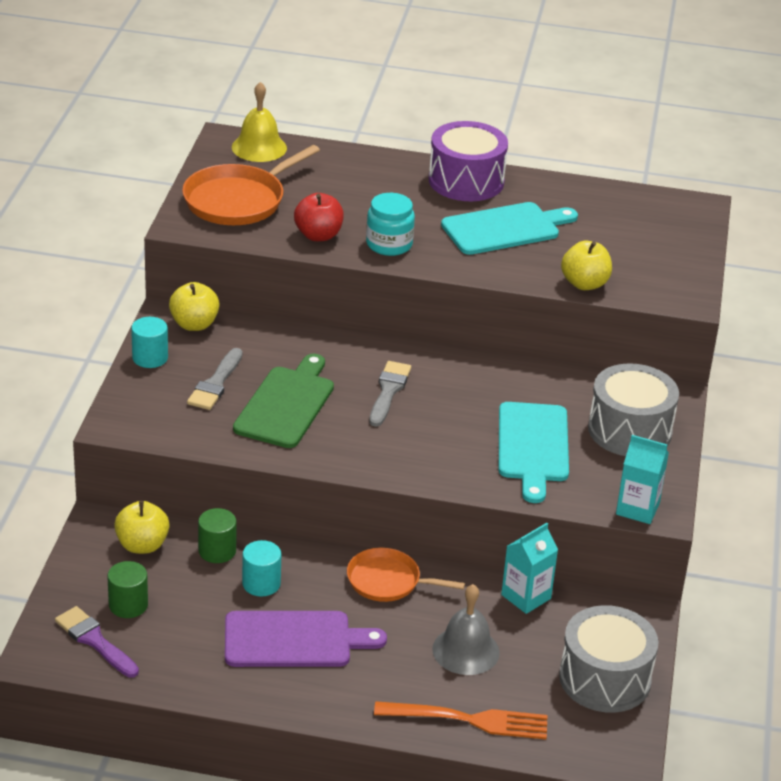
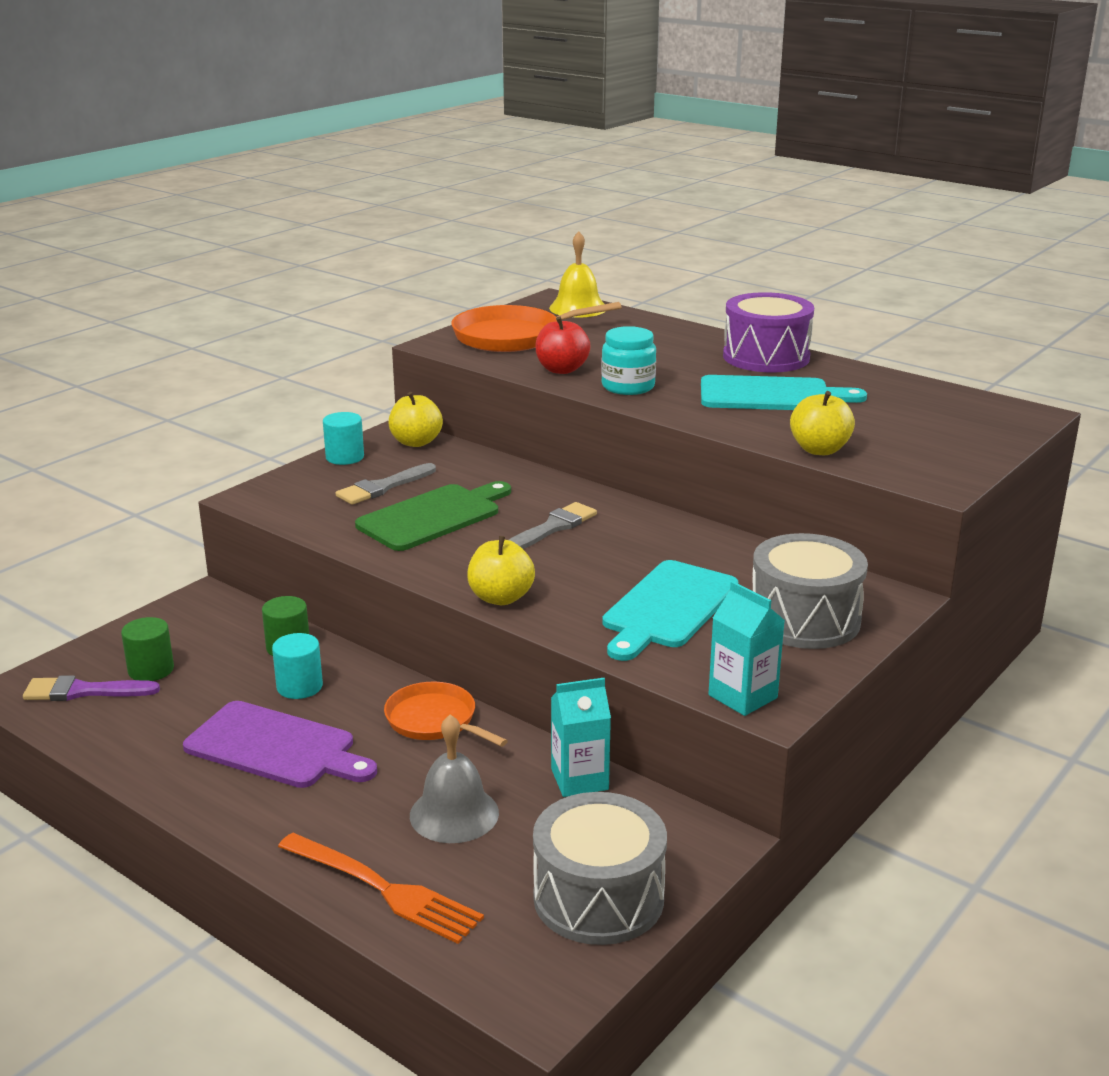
camera: 30 degrees right, 10 degrees down
purple brush [55,606,139,678] -> purple brush turned 75 degrees counterclockwise [23,675,160,701]
yellow apple [114,501,170,554] -> yellow apple moved to [467,536,535,605]

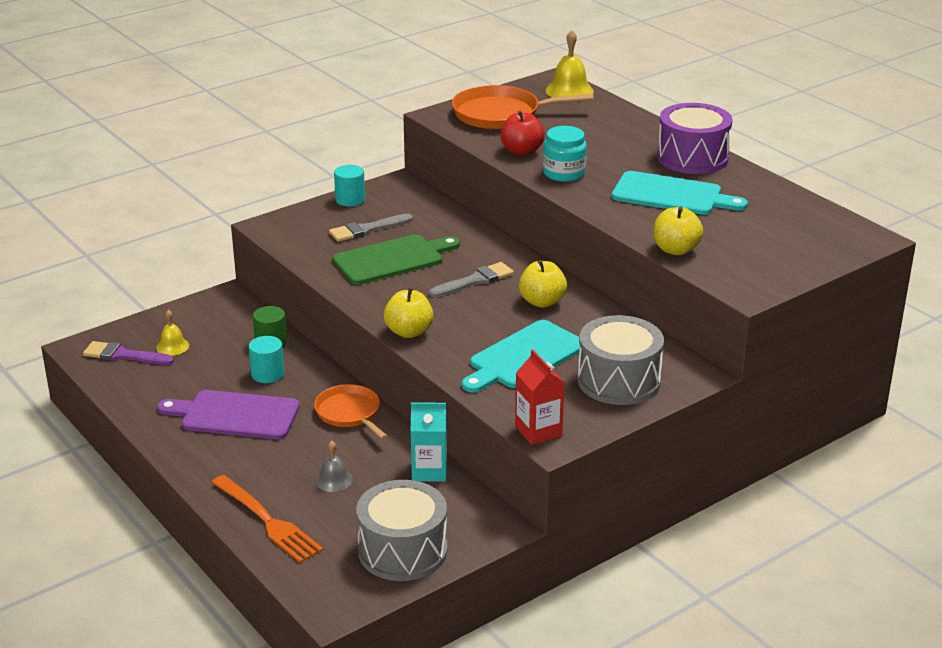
camera: 15 degrees right, 5 degrees up
green cylinder [121,617,174,681] -> yellow bell [156,310,189,356]
purple cutting board [183,701,377,788] -> purple cutting board turned 150 degrees clockwise [157,390,300,439]
yellow apple [389,392,443,447] -> yellow apple moved to [519,260,567,308]
grey bell [410,714,499,843] -> grey bell [316,441,353,492], size x0.60
turquoise carton [708,581,785,716] -> red carton [515,350,565,445]

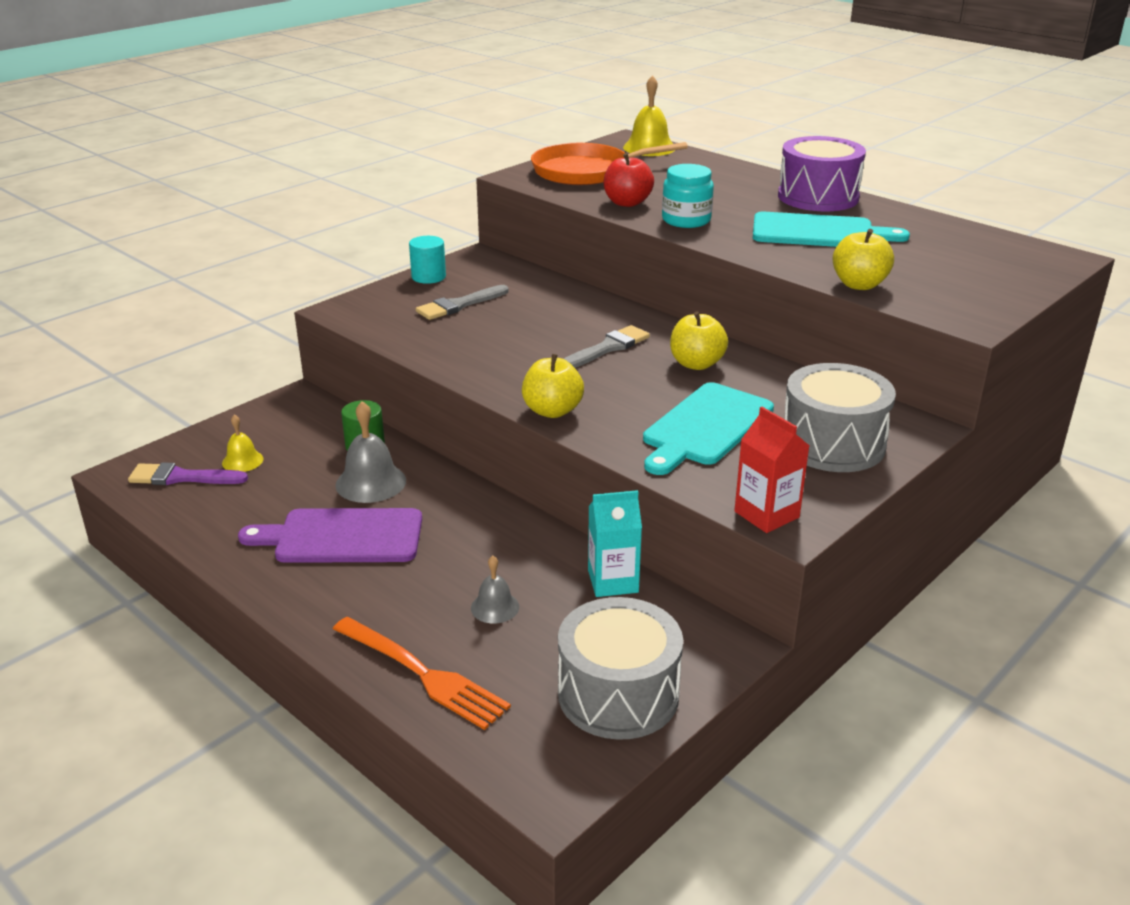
camera: 10 degrees left, 0 degrees up
turquoise cylinder [249,336,284,383] -> grey bell [335,401,406,503]
orange pan [314,384,388,439] -> none
green cutting board [332,234,460,285] -> none

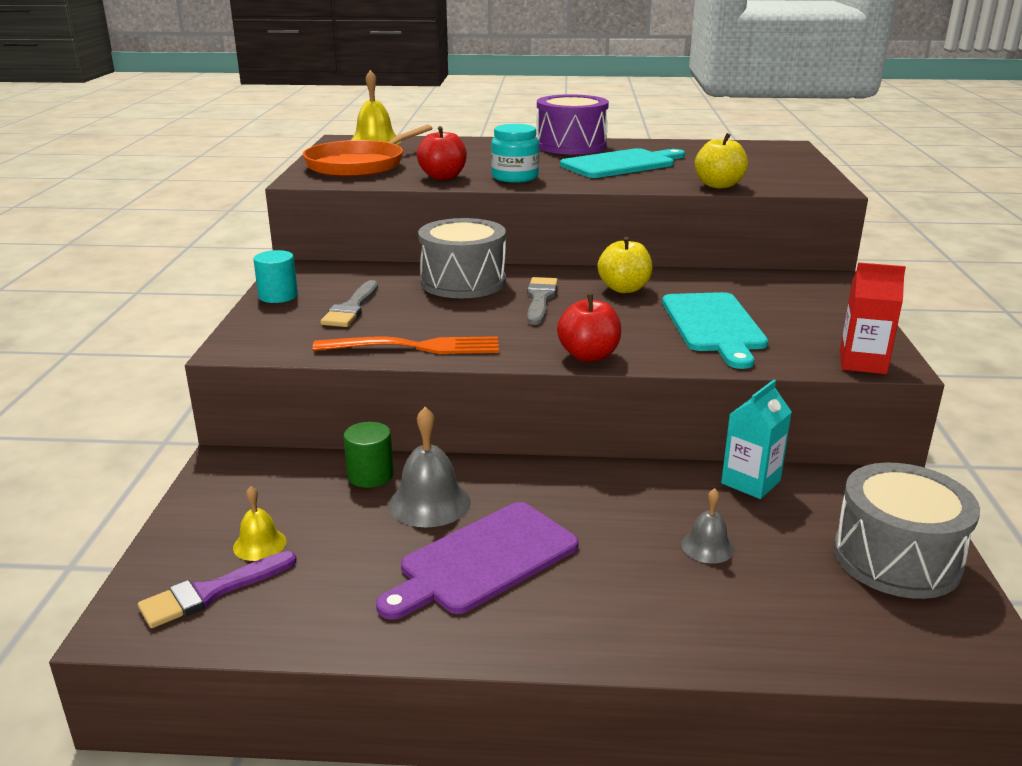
camera: 40 degrees left, 5 degrees down
orange fork [333,617,511,730] -> orange fork moved to [312,336,499,354]
yellow apple [522,354,584,418] -> red apple [557,294,621,362]
grey drum [785,363,896,472] -> grey drum moved to [418,218,506,298]

